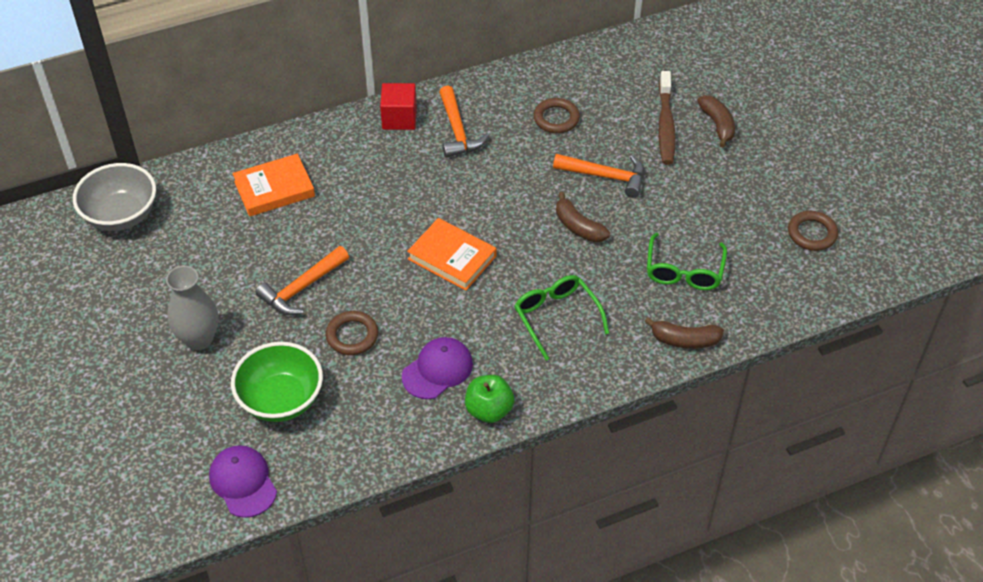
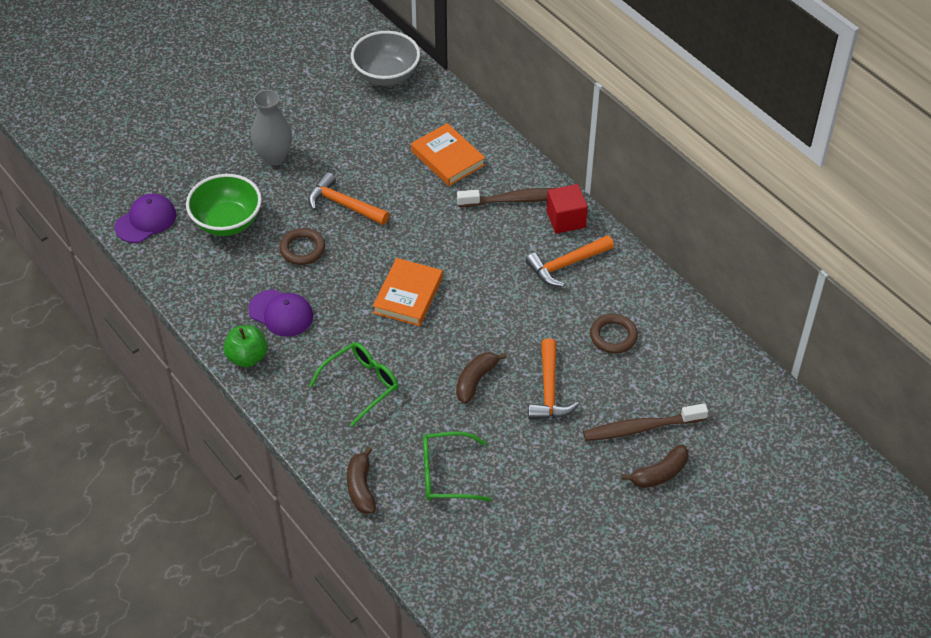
camera: 75 degrees right, 0 degrees up
brown ring [788,211,838,251] -> none
none -> brown toothbrush [457,188,554,207]

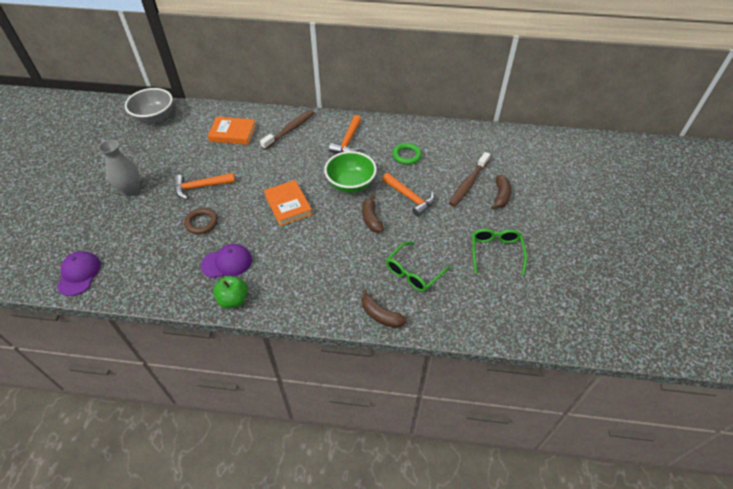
camera: 45 degrees left, 0 degrees up
green bowl [186,174,262,236] -> green bowl moved to [324,151,377,193]
green glasses [309,342,398,427] -> green glasses moved to [472,229,527,275]
red cube [546,184,588,234] -> none
brown ring [590,314,638,354] -> green ring [392,143,422,165]

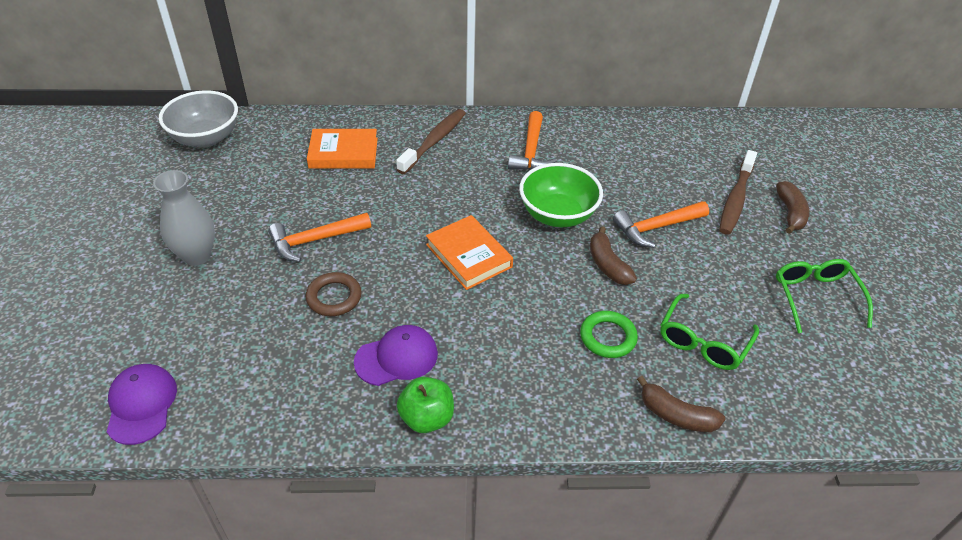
camera: 10 degrees left, 5 degrees down
orange hammer [382,173,435,217] -> orange hammer turned 120 degrees clockwise [613,201,709,248]
green ring [392,143,422,165] -> green ring moved to [580,311,638,358]

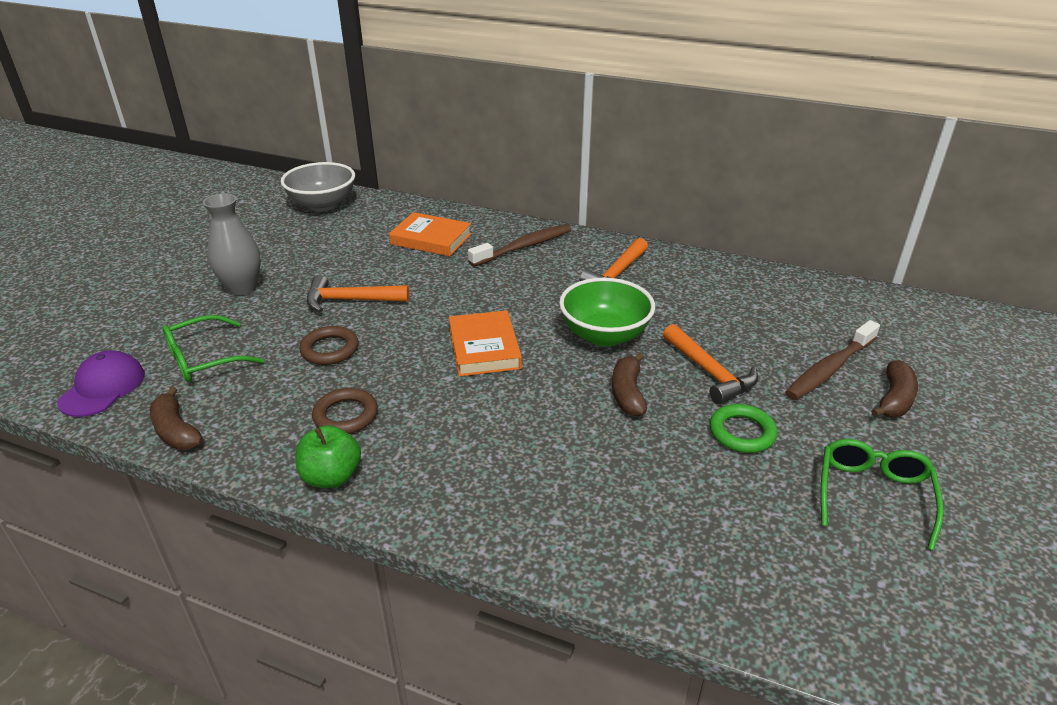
camera: 25 degrees right, 10 degrees down
purple cap [354,325,438,386] -> brown ring [312,388,378,434]
green ring [580,311,638,358] -> green ring moved to [710,404,778,453]
orange hammer [613,201,709,248] -> orange hammer turned 120 degrees counterclockwise [663,324,758,404]
brown banana [637,376,725,432] -> brown banana moved to [150,387,203,450]
green glasses [660,294,759,370] -> green glasses moved to [162,315,265,383]

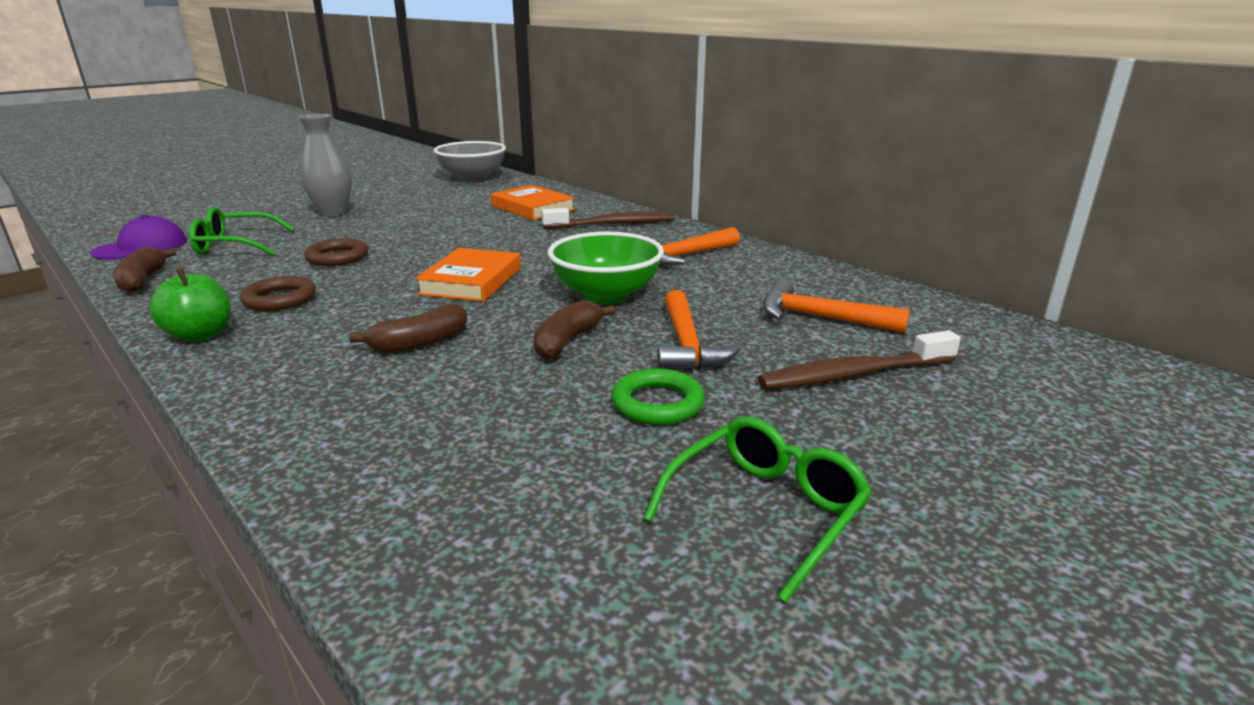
camera: 25 degrees right, 10 degrees down
orange hammer [307,275,409,312] -> orange hammer moved to [763,279,910,333]
brown banana [871,360,918,417] -> brown banana moved to [349,304,467,353]

